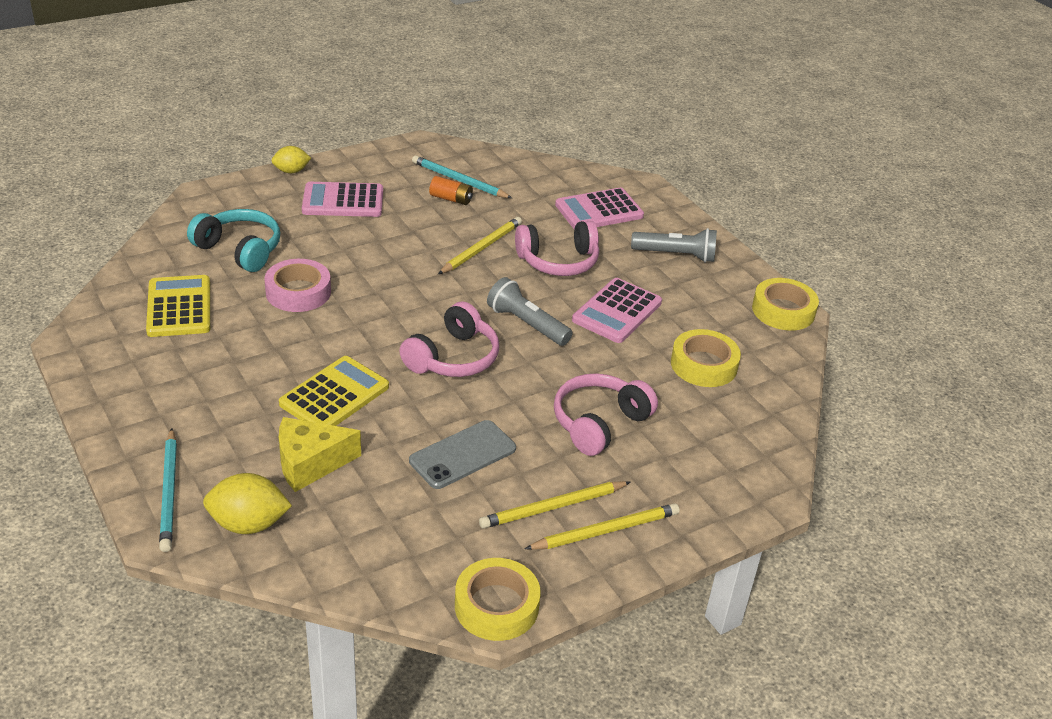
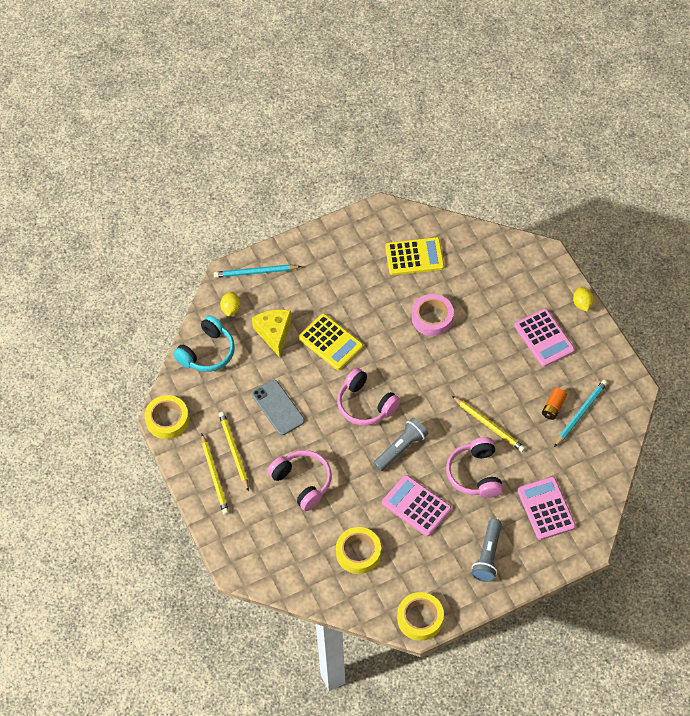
camera: 100 degrees right, 20 degrees up
turquoise headphones [187,209,280,272] -> turquoise headphones moved to [173,315,235,372]
yellow lemon [203,473,292,534] -> yellow lemon [220,292,240,317], size x0.65
pink calculator [302,182,383,217] -> pink calculator turned 150 degrees clockwise [514,309,575,367]

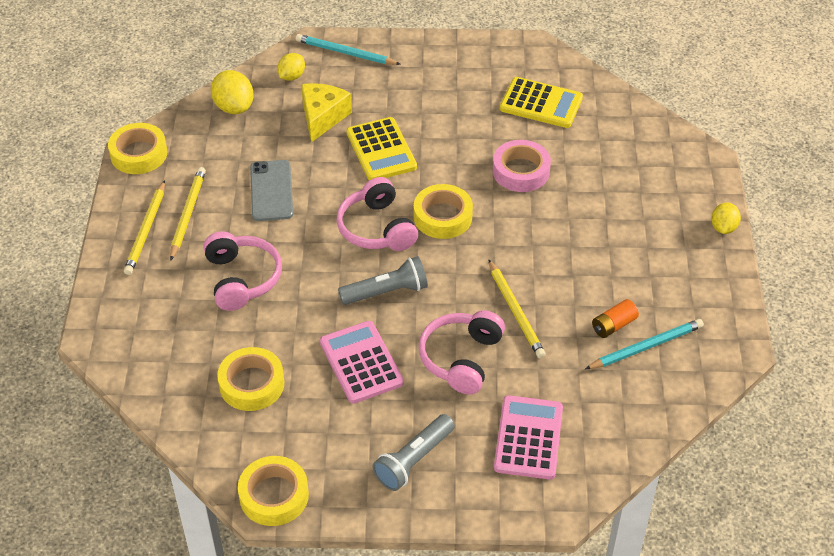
camera: 25 degrees right, 10 degrees down
turquoise headphones [173,315,235,372] -> yellow lemon [211,70,254,114]
pink calculator [514,309,575,367] -> none
none -> yellow tape [414,184,473,239]

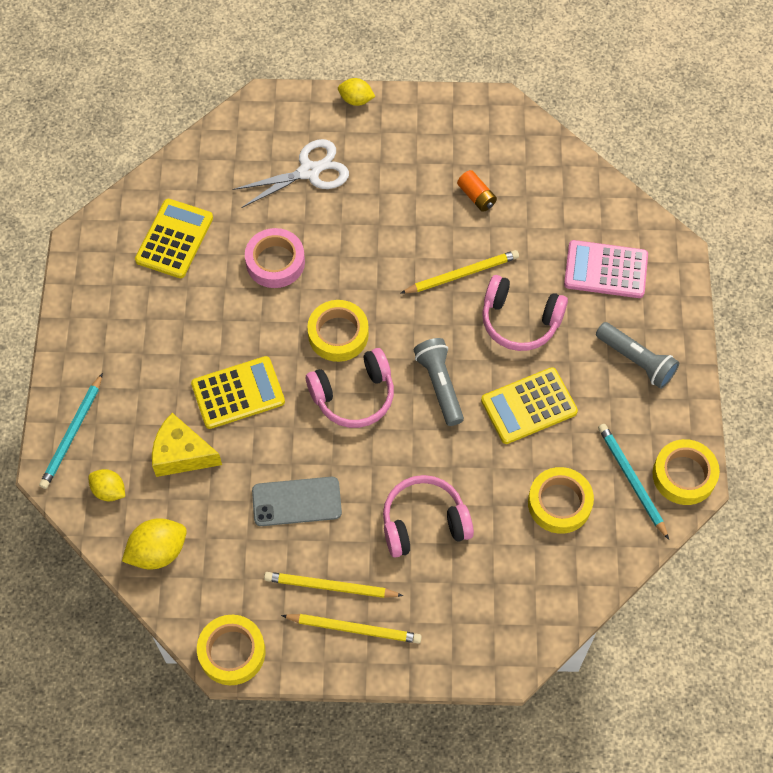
camera: 90 degrees left, 15 degrees up
pink calculator [320,321,404,404] -> yellow calculator [481,367,578,444]
turquoise pencil [585,319,704,369] -> turquoise pencil moved to [598,424,669,540]
none -> white scissors [232,139,349,208]

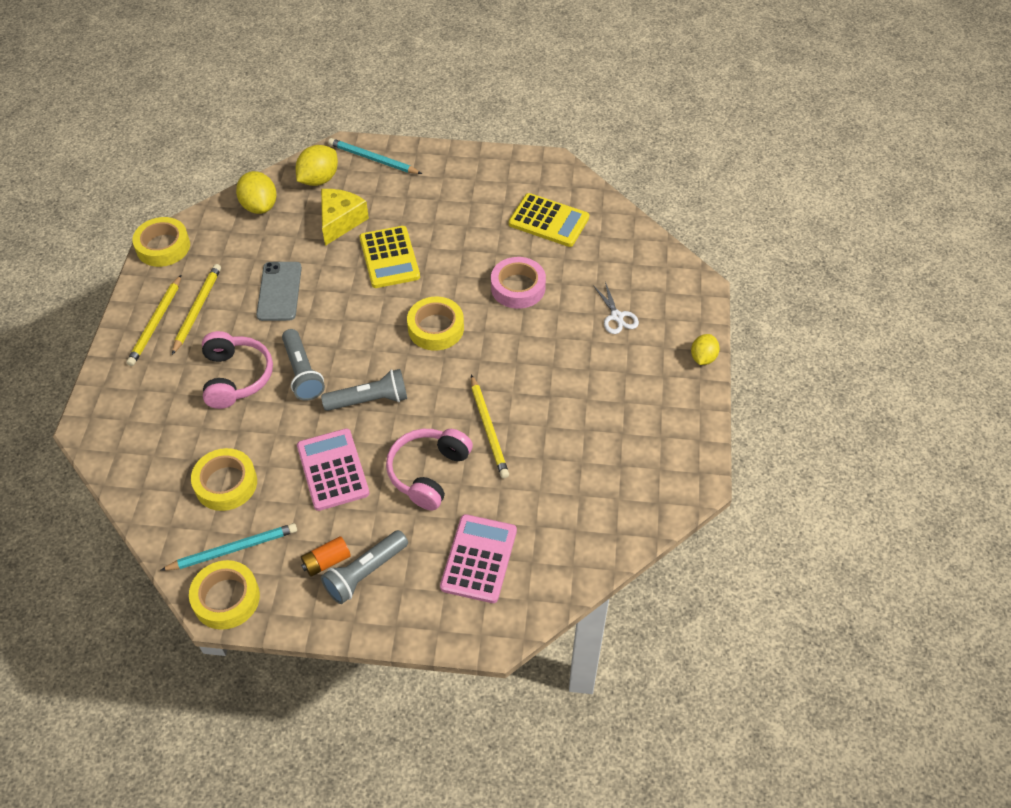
camera: 95 degrees right, 10 degrees down
yellow lemon [88,469,125,502] -> yellow lemon [296,145,338,186], size x1.55
white scissors [232,139,349,208] -> white scissors [593,282,639,334], size x0.61
pink headphones [306,348,394,428] -> none
orange battery [457,170,497,212] -> orange battery moved to [301,536,351,577]
yellow calculator [481,367,578,444] -> pink calculator [297,428,369,511]
none -> grey flashlight [282,329,325,401]

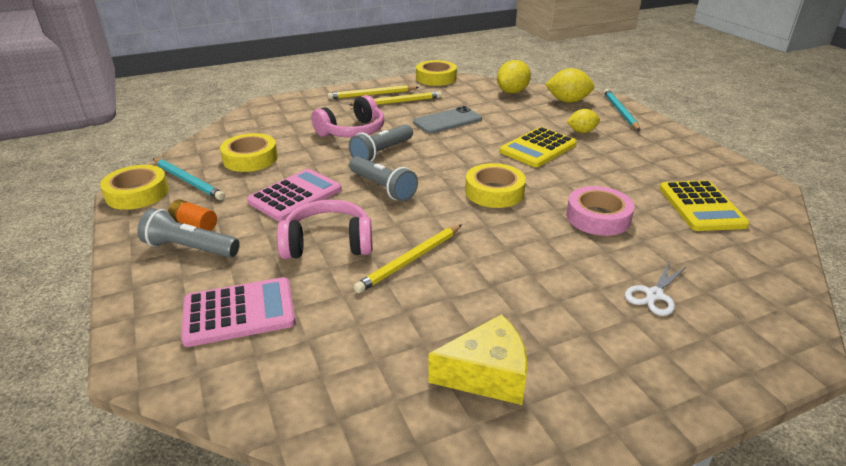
camera: 60 degrees right, 20 degrees down
yellow cheese [321,189,369,246] -> yellow cheese moved to [428,314,528,405]
yellow lemon [691,334,720,365] -> yellow lemon moved to [567,109,600,133]

